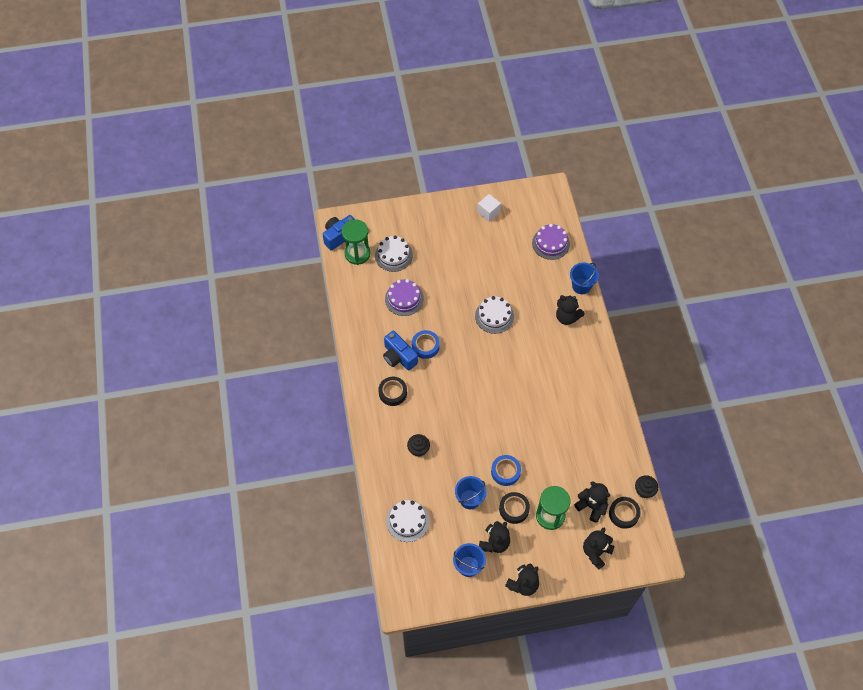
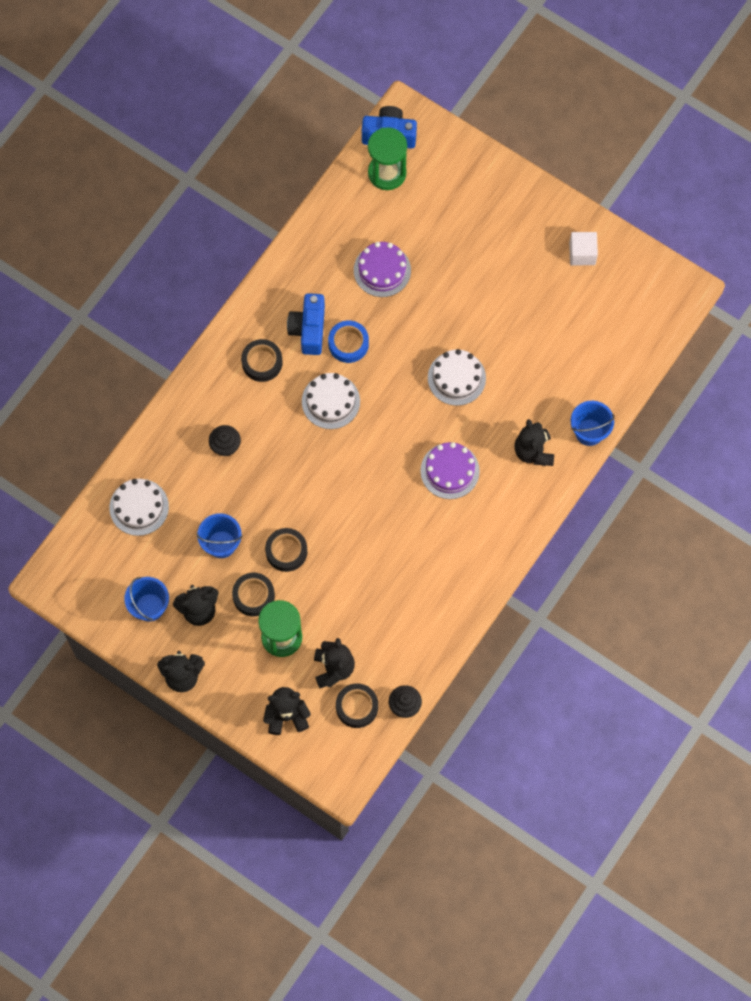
camera: 45 degrees right, 10 degrees up
white cake [375,236,413,272] -> white cake moved to [302,373,360,429]
blue tape [491,455,521,486] -> black tape [265,528,307,572]
purple cake [532,224,570,260] -> purple cake moved to [421,442,480,499]

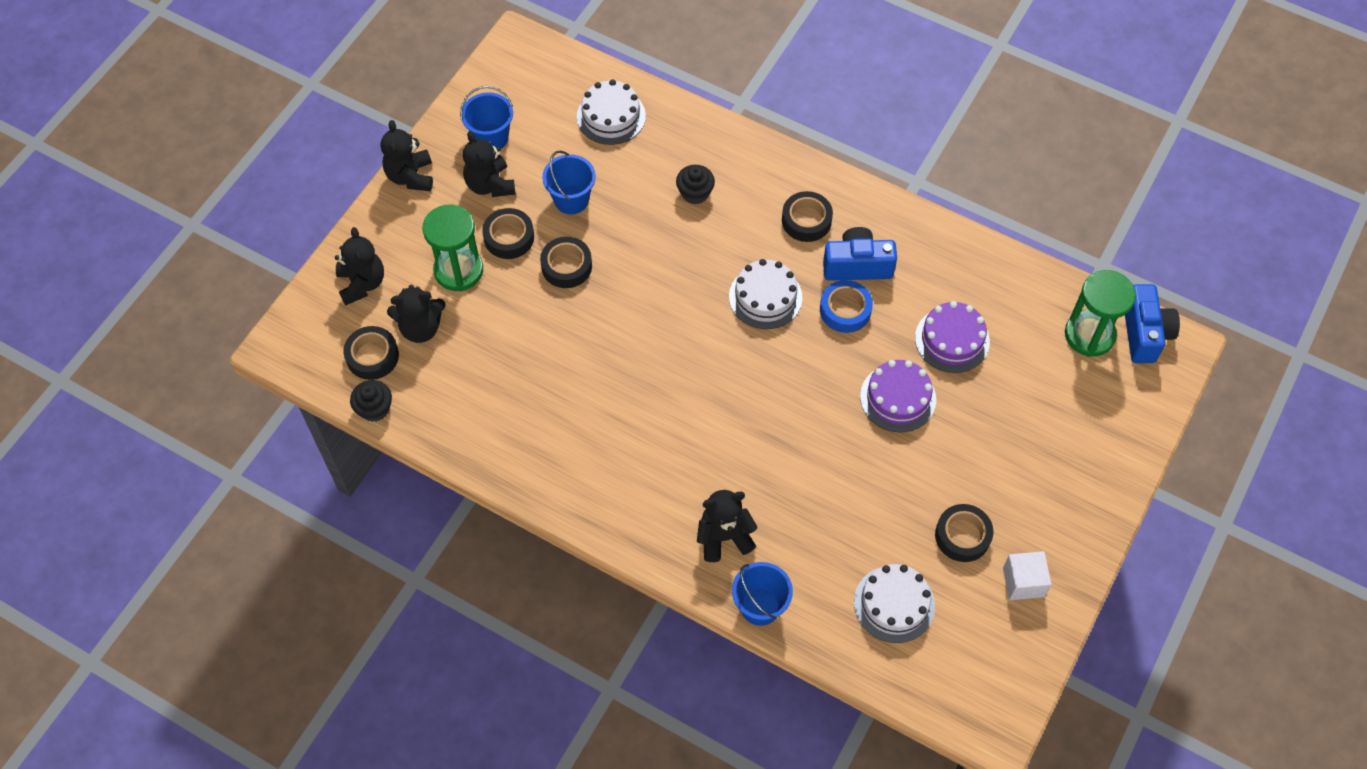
camera: 85 degrees right, 10 degrees down
purple cake [421,442,480,499] -> purple cake moved to [860,360,936,432]
white cake [428,349,486,406] -> white cake moved to [854,564,935,643]
none -> black tape [935,504,993,562]

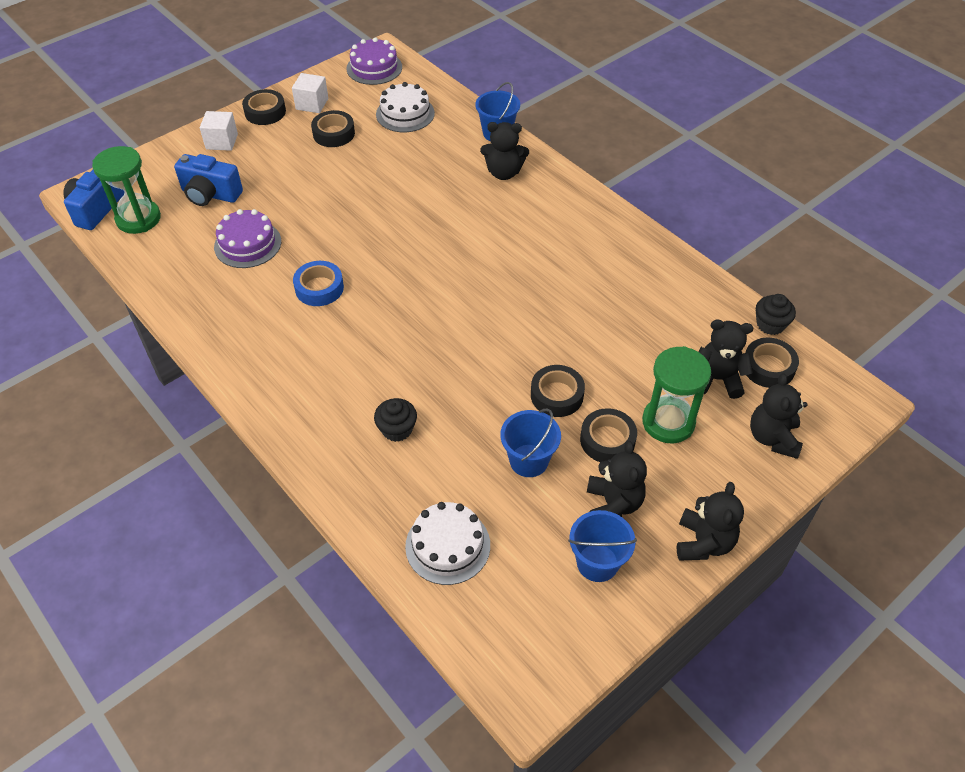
camera: 160 degrees left, 10 degrees down
white cake [729,259,802,329] -> none
black tape [782,191,833,242] -> black tape moved to [242,89,286,125]
blue camera [823,227,897,280] -> blue camera moved to [174,154,243,206]
purple cake [860,360,936,432] -> purple cake moved to [346,37,402,85]
none -> white cube [200,111,238,151]

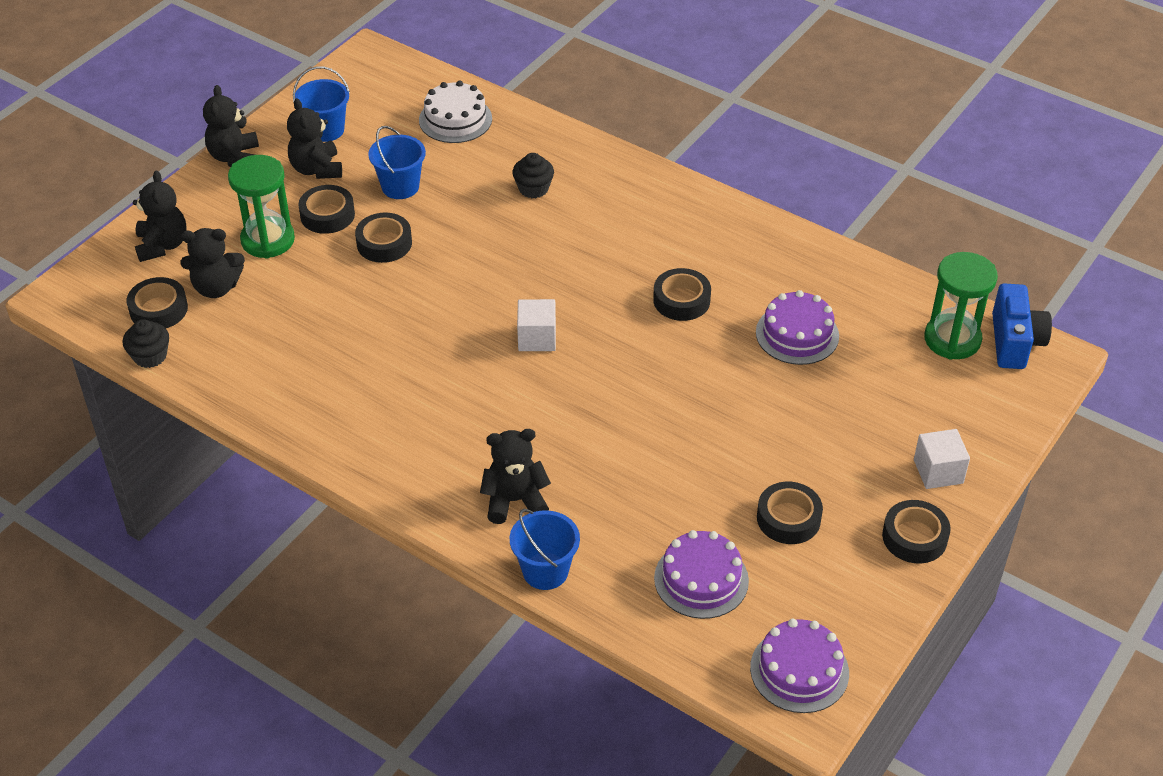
camera: 165 degrees right, 5 degrees down
blue camera [174,154,243,206] -> none
white cube [292,73,328,113] -> white cube moved to [517,299,556,351]
blue tape [293,261,344,306] -> black tape [653,268,711,321]
white cake [376,82,435,132] -> purple cake [654,530,749,619]

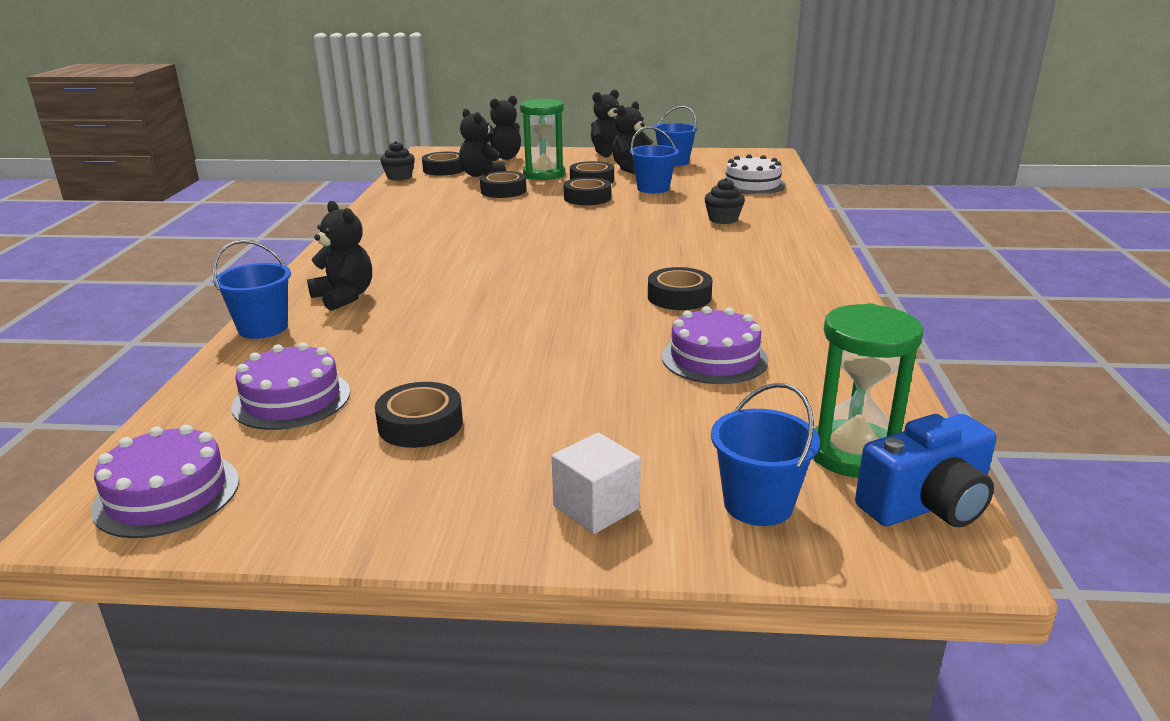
camera: 60 degrees right, 20 degrees down
white cube [517,299,556,351] -> none
black tape [882,500,951,563] -> black tape moved to [480,171,527,198]
none -> blue bucket [711,383,820,526]

